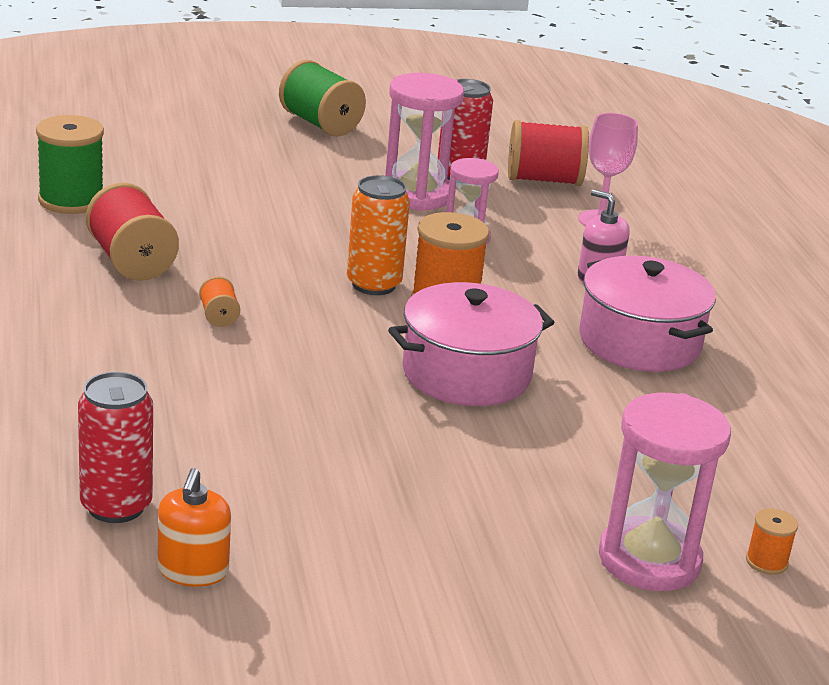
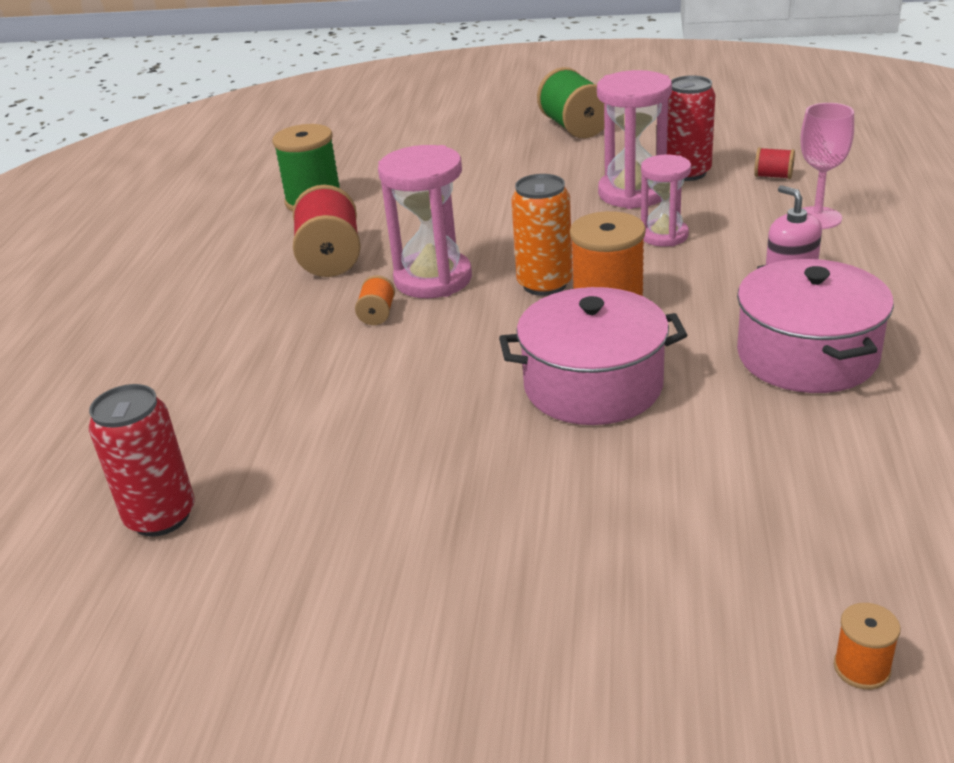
camera: 25 degrees right, 5 degrees up
orange soap dispenser [157,468,231,587] -> none
red spool [508,120,589,186] -> red spool [754,147,795,179], size x0.48
pink hourglass [599,393,731,591] -> pink hourglass moved to [378,145,472,298]

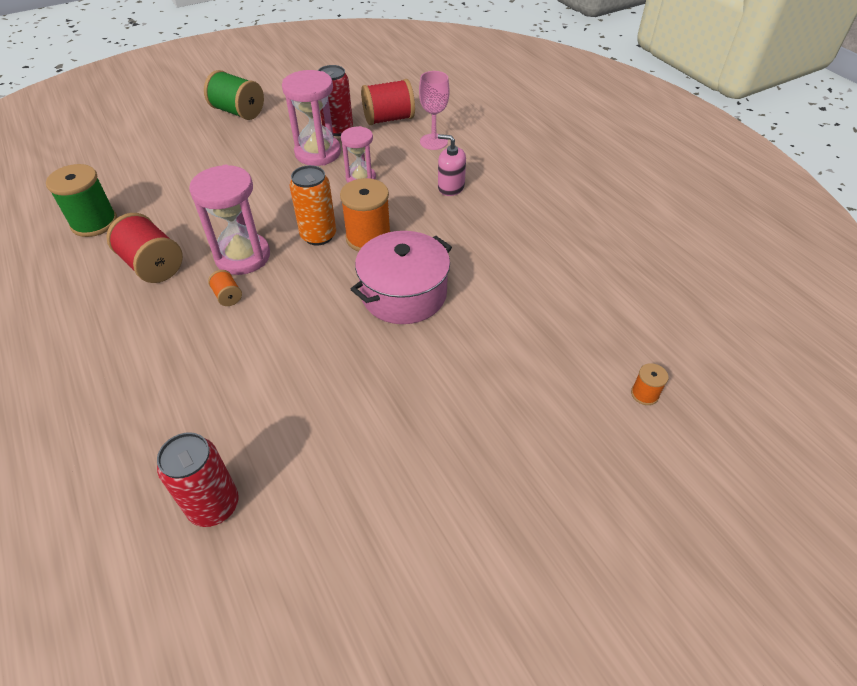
camera: 40 degrees left, 15 degrees up
pink pot [737,259,894,393] -> none
red spool [754,147,795,179] -> red spool [361,79,415,125], size x2.07

